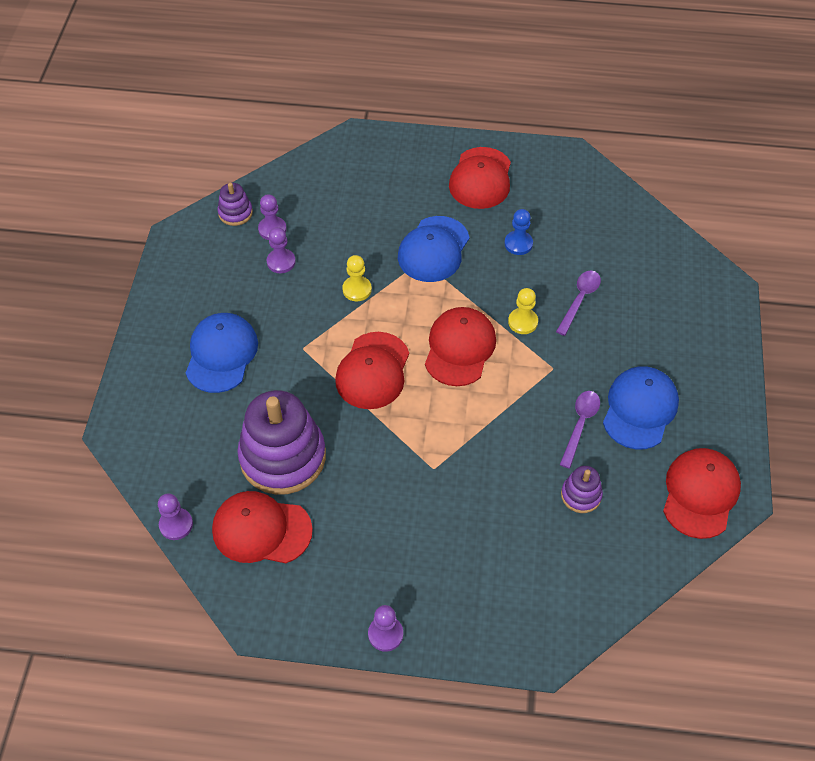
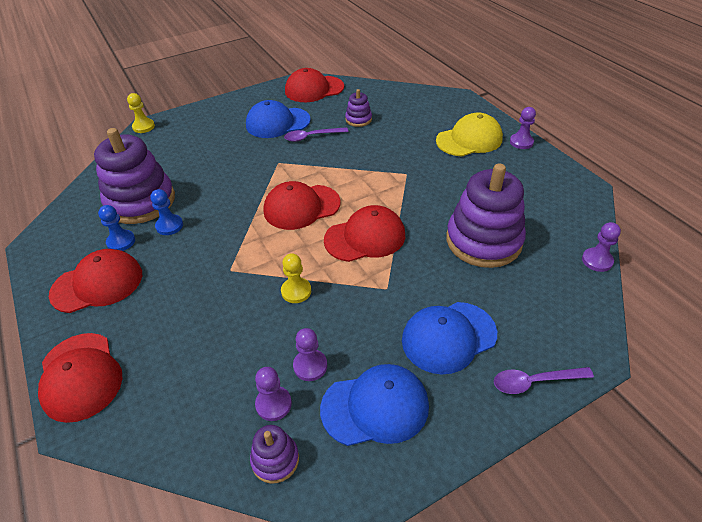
camera: 125 degrees left, 10 degrees down
red cap [212,491,313,563] -> red cap moved to [38,333,123,423]
blue cap [398,216,470,282] -> blue cap moved to [320,364,429,446]
yellow pawn [508,288,538,334] -> yellow pawn moved to [127,93,155,133]
purple spoon [556,270,601,336] -> purple spoon moved to [494,367,594,394]
none -> purple stacking toy [94,128,175,224]
none -> blue pawn [98,205,135,251]
none -> yellow cap [436,112,503,156]

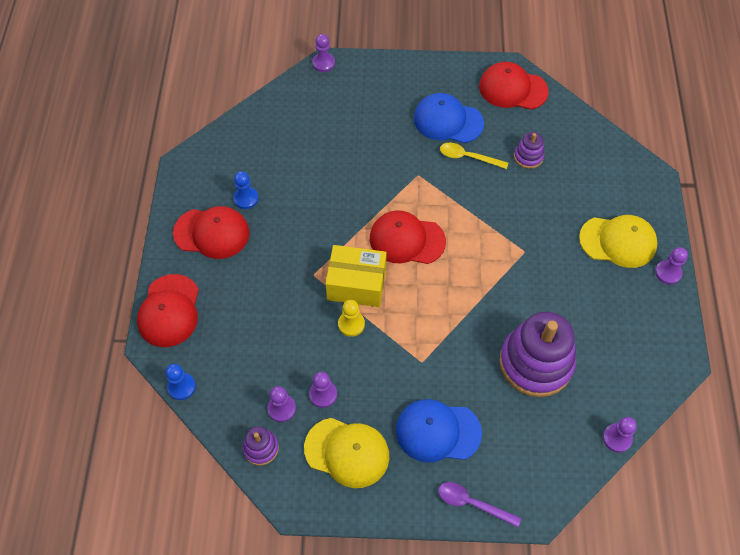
camera: 30 degrees right, 15 degrees up
purple stacking toy [94,128,175,224] -> none
yellow pawn [127,93,155,133] -> purple pawn [312,34,335,72]
blue pawn [150,189,183,235] -> blue pawn moved to [165,364,196,400]
purple spoon [284,127,348,142] -> yellow spoon [440,143,508,169]
blue cap [320,364,429,446] -> yellow cap [304,418,389,488]
red cap [324,205,405,262] -> none
none -> yellow box [325,245,387,307]

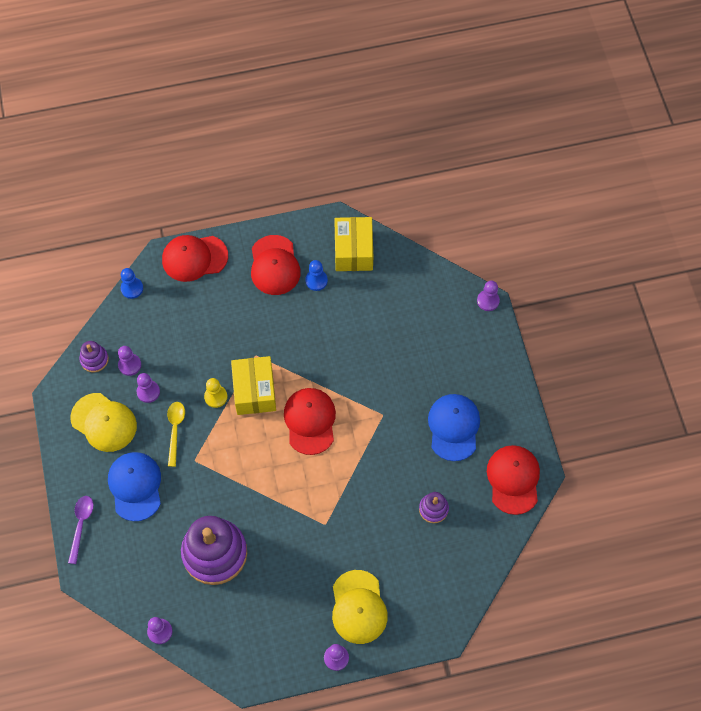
camera: 75 degrees right, 5 degrees up
yellow cap [304,418,389,488] -> yellow cap turned 60 degrees counterclockwise [71,393,137,452]
yellow spoon [440,143,508,169] -> yellow spoon moved to [167,402,185,467]
none -> yellow box [334,217,373,271]

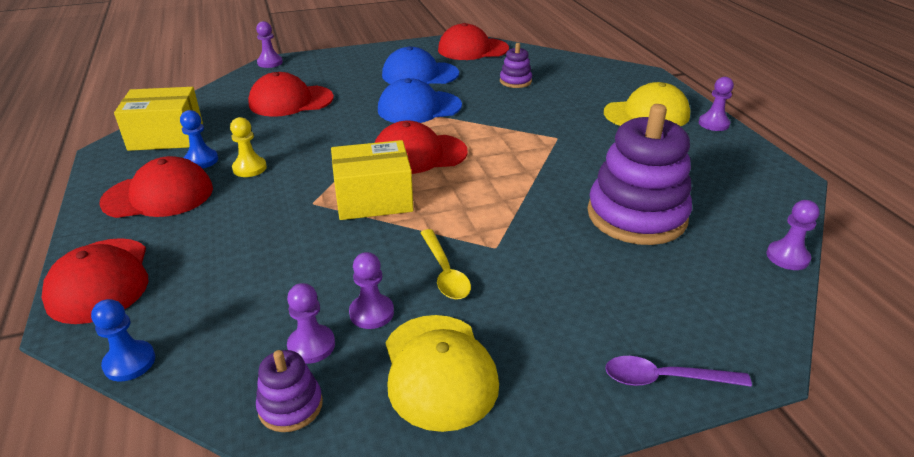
camera: 95 degrees left, 30 degrees down
yellow cap [71,393,137,452] -> yellow cap turned 135 degrees clockwise [386,315,499,432]
blue cap [108,452,161,521] -> blue cap moved to [378,78,462,123]
yellow spoon [167,402,185,467] -> yellow spoon turned 105 degrees counterclockwise [420,229,471,300]
yellow pawn [204,378,228,408] -> yellow pawn moved to [230,117,267,177]
none -> red cap [248,72,334,117]

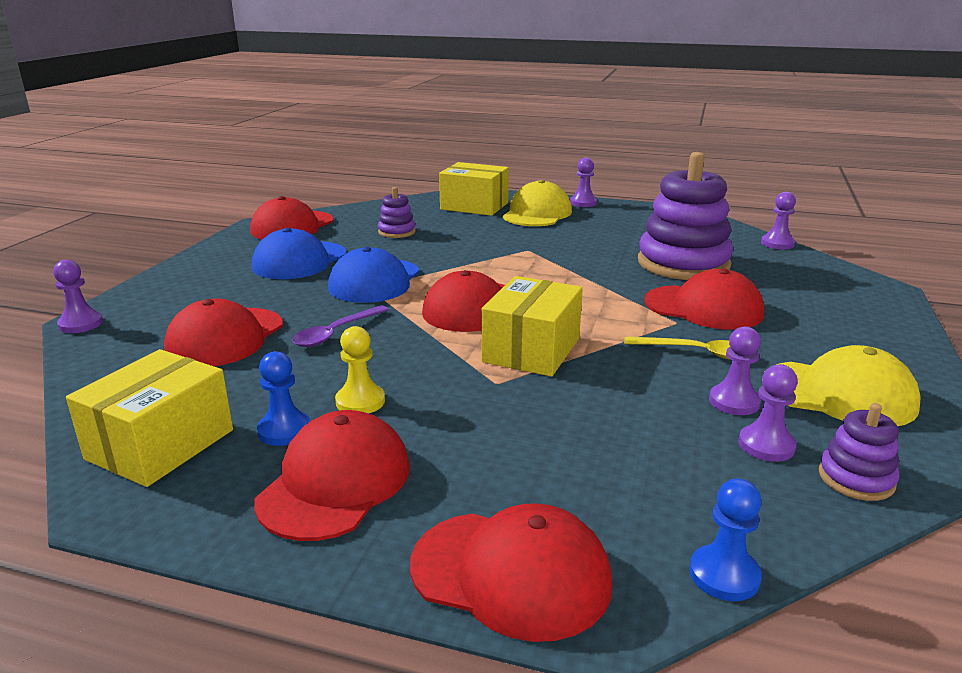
camera: 55 degrees left, 10 degrees down
purple spoon [605,356,752,387] -> purple spoon moved to [292,305,389,347]
none -> yellow box [439,162,509,216]
none -> red cap [644,269,764,330]

